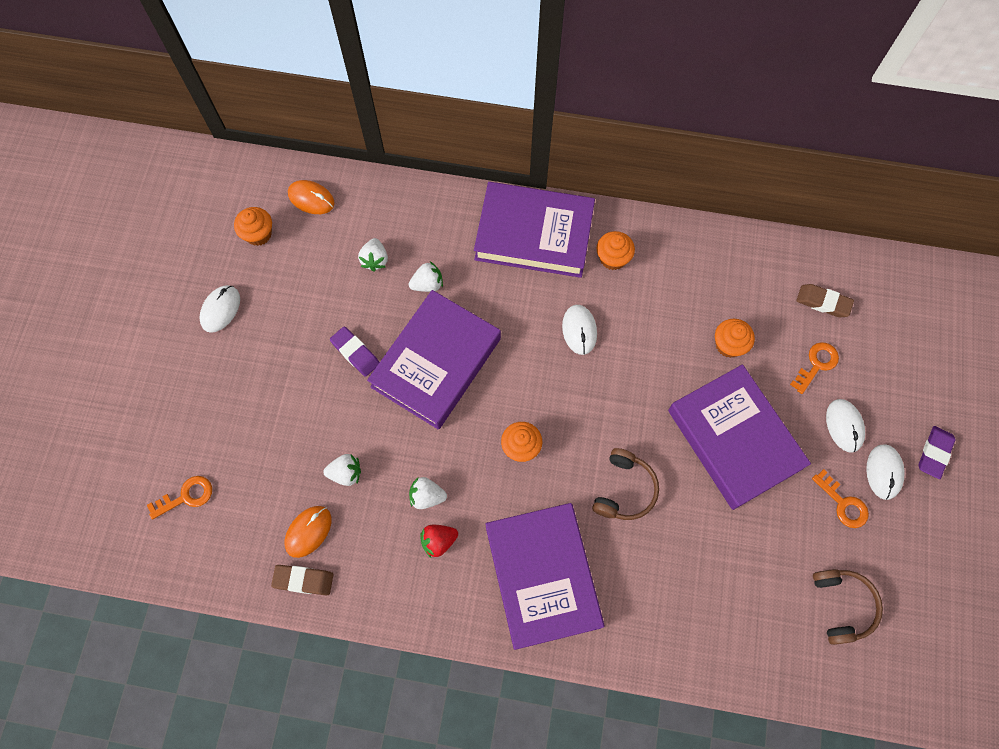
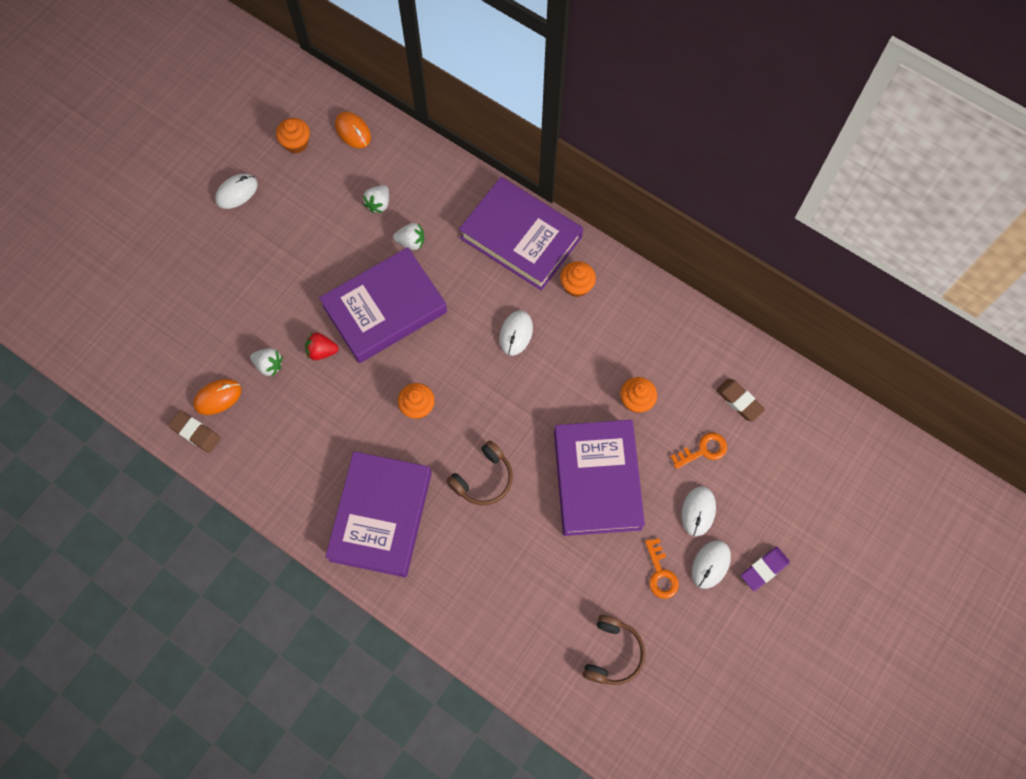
camera: 25 degrees right, 0 degrees up
orange key [147,476,212,520] -> none
purple eraser [330,326,380,377] -> none
white strawberry [409,477,447,509] -> none
red strawberry [420,525,458,558] -> red strawberry moved to [305,332,339,360]

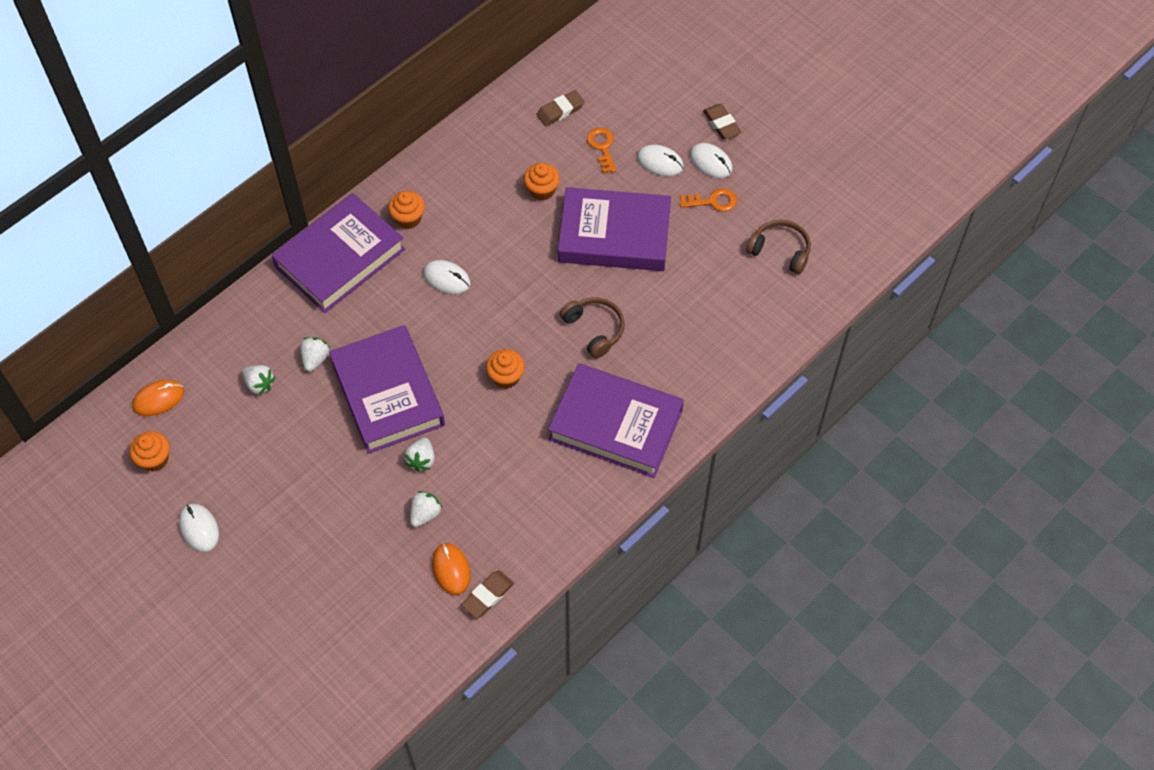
camera: 80 degrees left, 10 degrees down
red strawberry [305,332,339,360] -> white strawberry [404,438,435,472]
purple eraser [741,547,790,591] -> brown eraser [703,104,742,139]

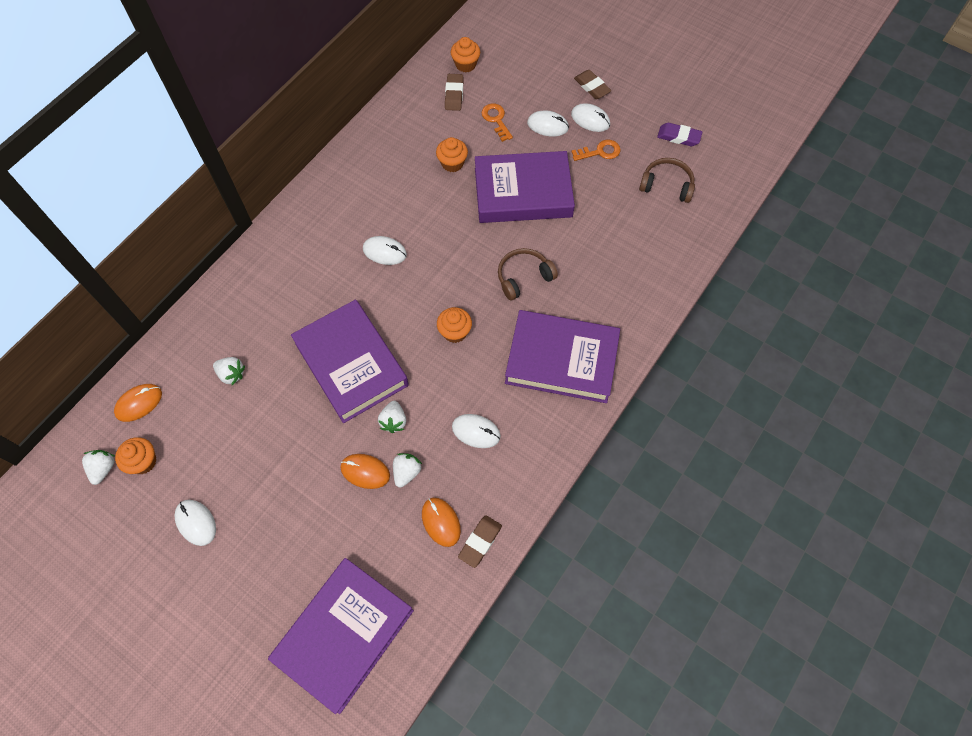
camera: 10 degrees left, 5 degrees up
purple book [271,193,405,313] -> purple book moved to [268,558,414,714]
white strawberry [300,337,330,372] -> white strawberry moved to [82,450,114,485]
orange cupcake [388,191,425,229] -> orange cupcake moved to [451,37,480,72]
brown eraser [536,90,585,126] -> brown eraser turned 45 degrees counterclockwise [445,74,464,111]
brown headphones [559,297,625,359] -> brown headphones turned 75 degrees counterclockwise [498,248,558,301]
none -> orange mouse [340,454,390,489]
none -> white mouse [452,414,501,448]
none -> purple eraser [657,123,703,146]

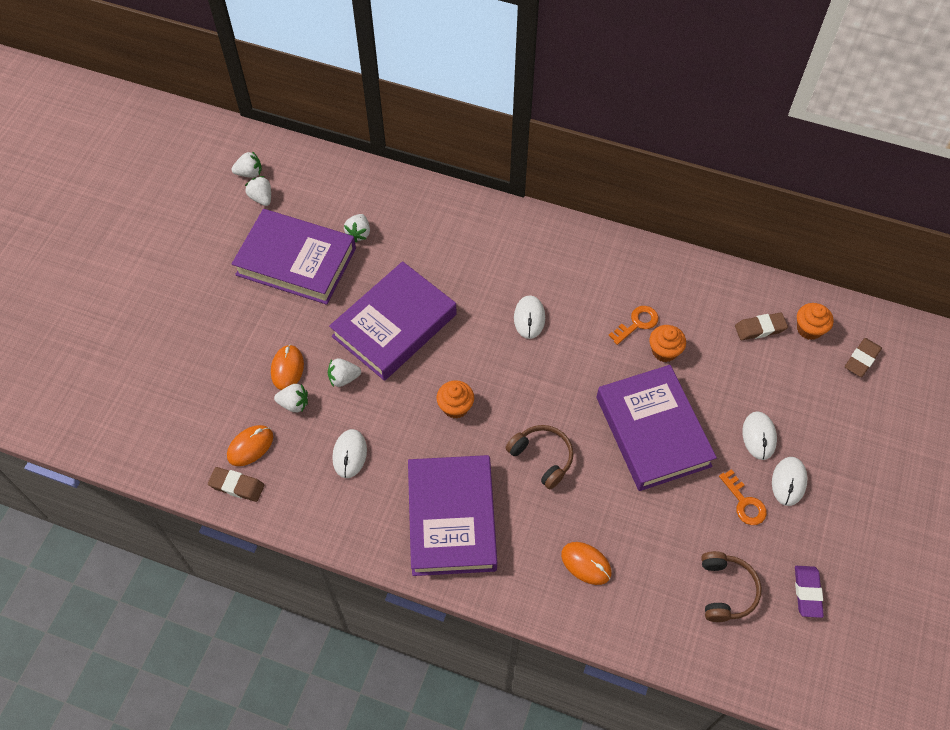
camera: 75 degrees right, 5 degrees down
orange mouse [114,384,162,422] -> orange mouse moved to [561,542,612,585]
orange cupcake [115,437,157,474] -> white strawberry [245,176,271,206]
white mouse [174,500,216,546] -> none
purple book [268,558,414,714] -> purple book moved to [232,209,356,305]
orange key [481,103,513,142] -> orange key moved to [609,306,658,345]
brown eraser [574,70,612,99] -> brown eraser moved to [845,338,882,377]

